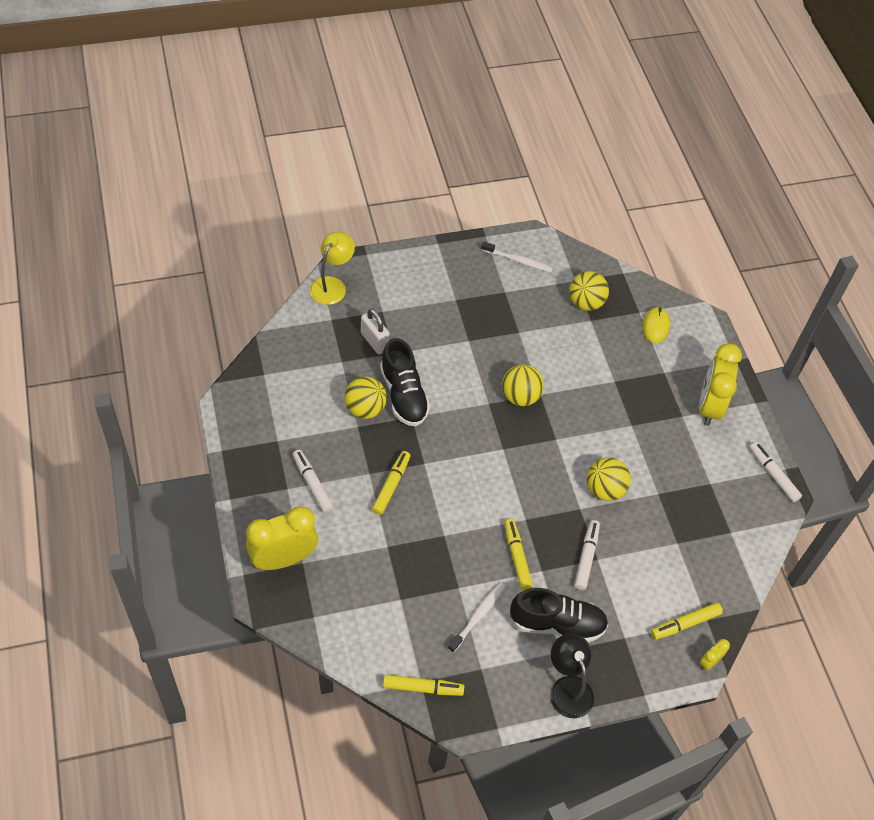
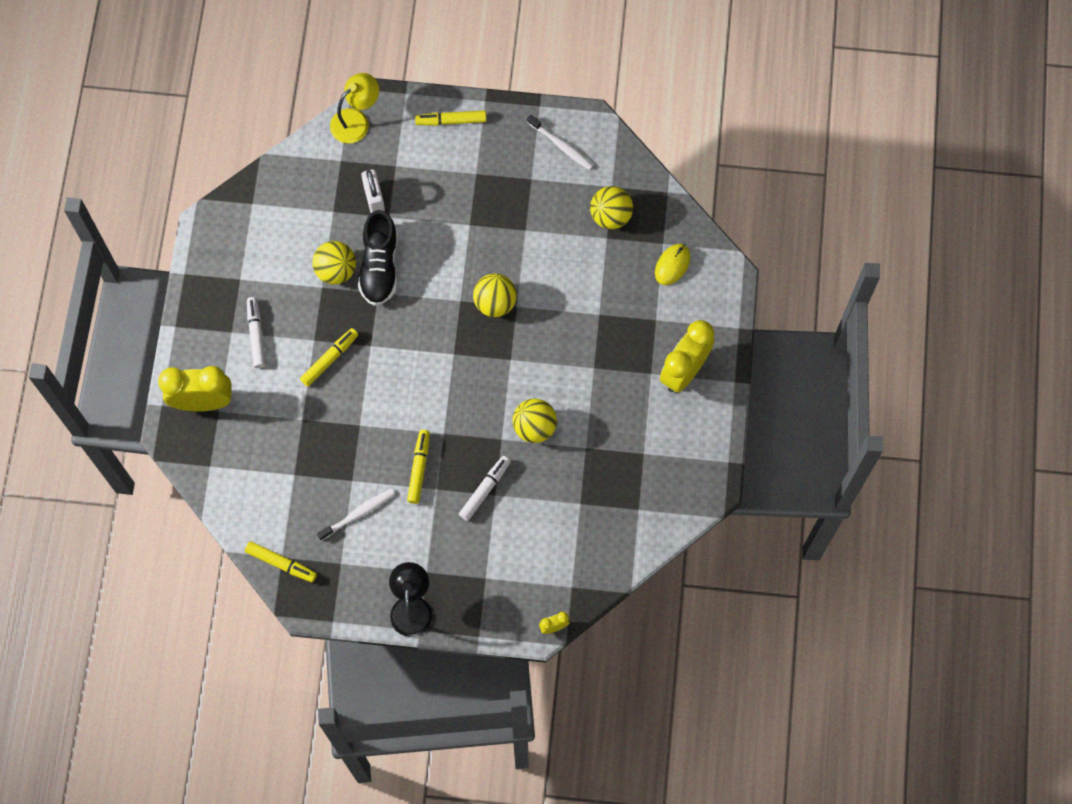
camera: 25 degrees right, 15 degrees up
black shoe [510,588,609,643] -> none
yellow marker [651,603,723,640] -> yellow marker moved to [415,110,487,126]
white marker [749,442,802,502] -> none

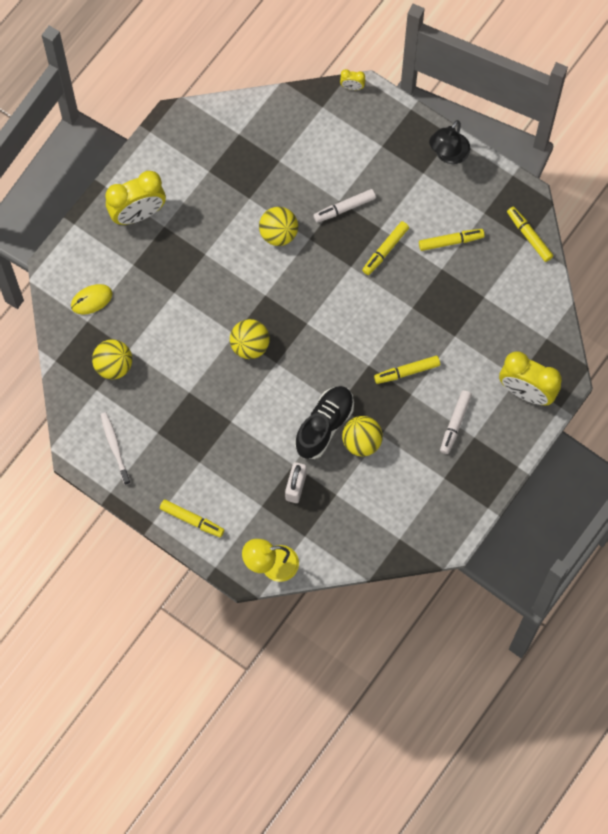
camera: 150 degrees left, 0 degrees up
white toothbrush [317,488,395,541] -> yellow marker [419,229,485,251]

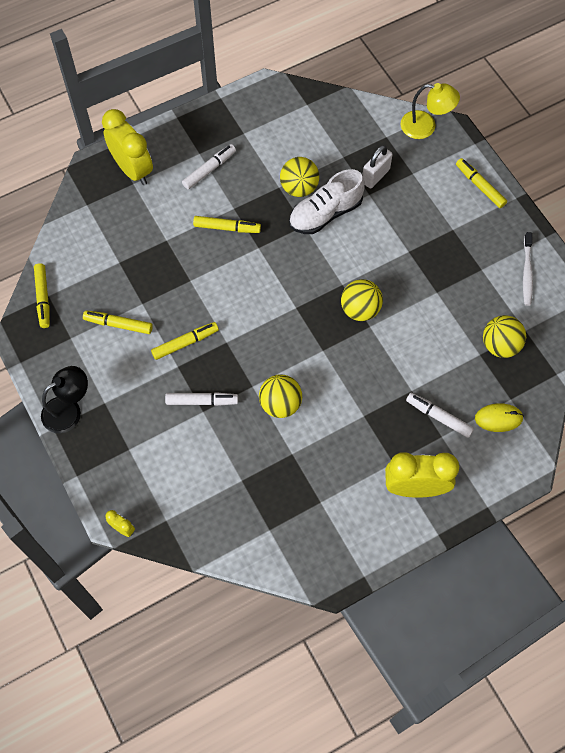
camera: 155 degrees left, 5 degrees down
black shoe [295,386,354,459] -> white shoe [289,169,365,234]
none -> white marker [406,393,474,438]

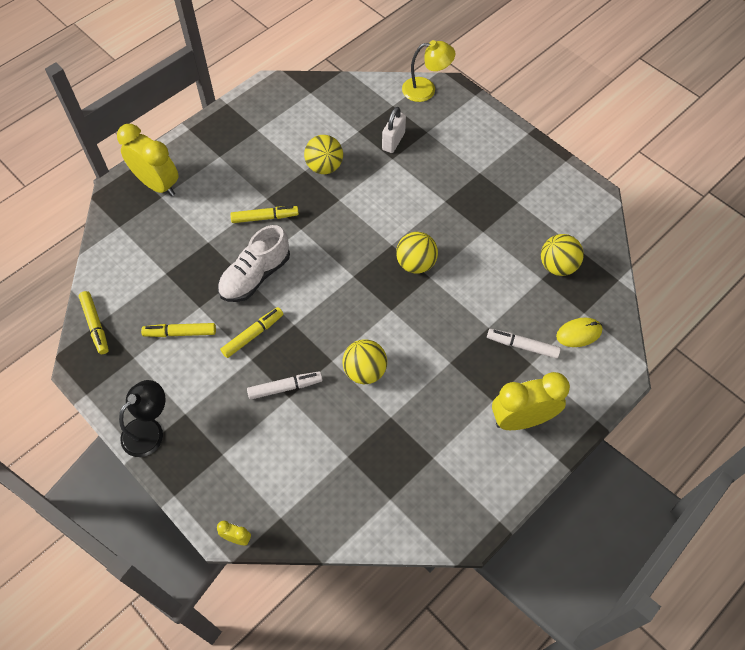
camera: 15 degrees left, 5 degrees down
white marker [182,144,236,189] -> none
white shoe [289,169,365,234] -> white shoe moved to [218,225,290,302]
yellow marker [456,158,507,208] -> none
white toothbrush [523,232,533,306] -> none

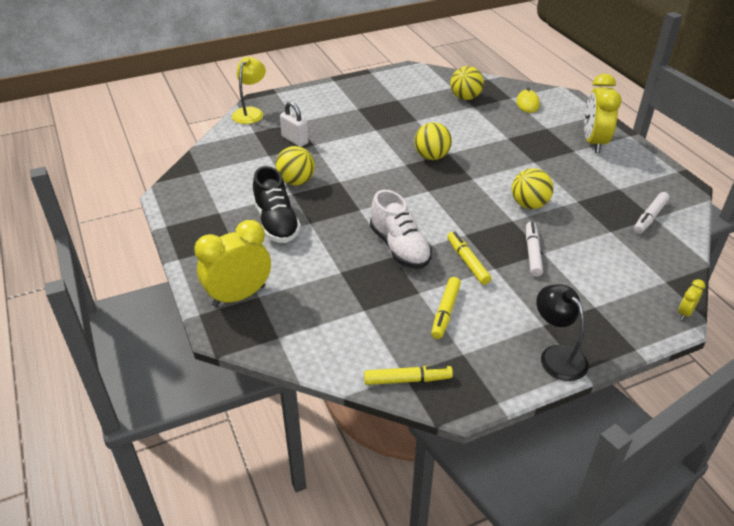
camera: 70 degrees left, 20 degrees down
yellow marker [230,206,299,223] -> none
white marker [487,329,561,359] -> white marker moved to [634,192,670,234]
none -> black shoe [253,166,301,243]

